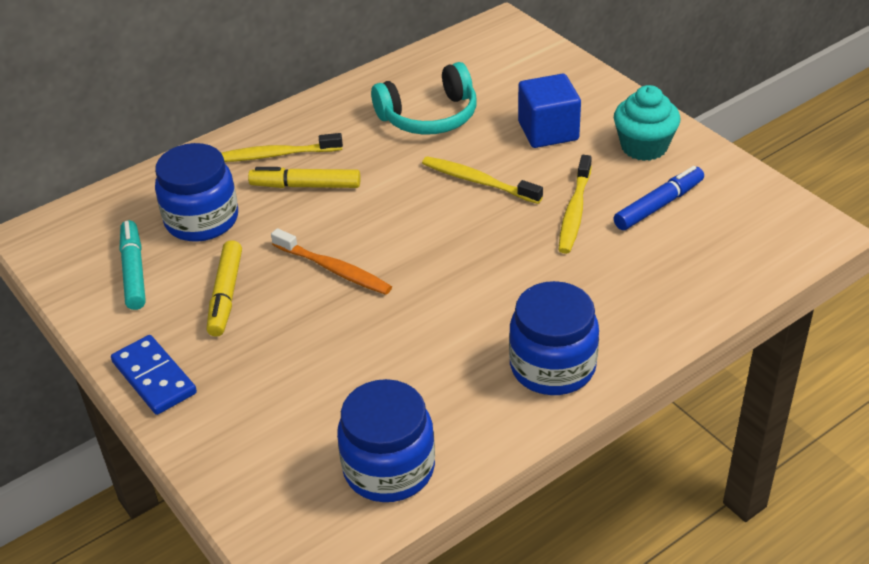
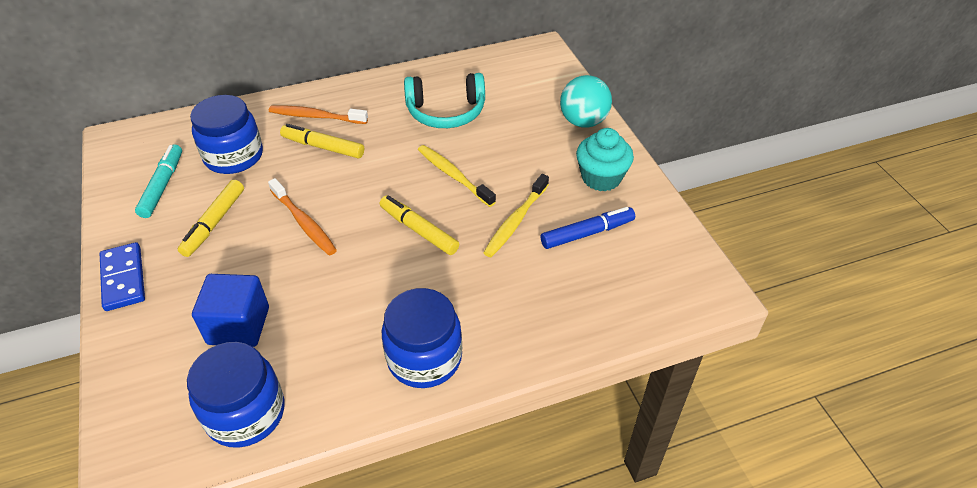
camera: 15 degrees right, 5 degrees up
yellow toothbrush [221,133,343,162] -> orange toothbrush [269,106,368,124]
blue cube [518,74,581,148] -> blue cube moved to [192,274,269,347]
none -> yellow marker [380,196,459,255]
none -> turquoise ball [560,75,612,128]

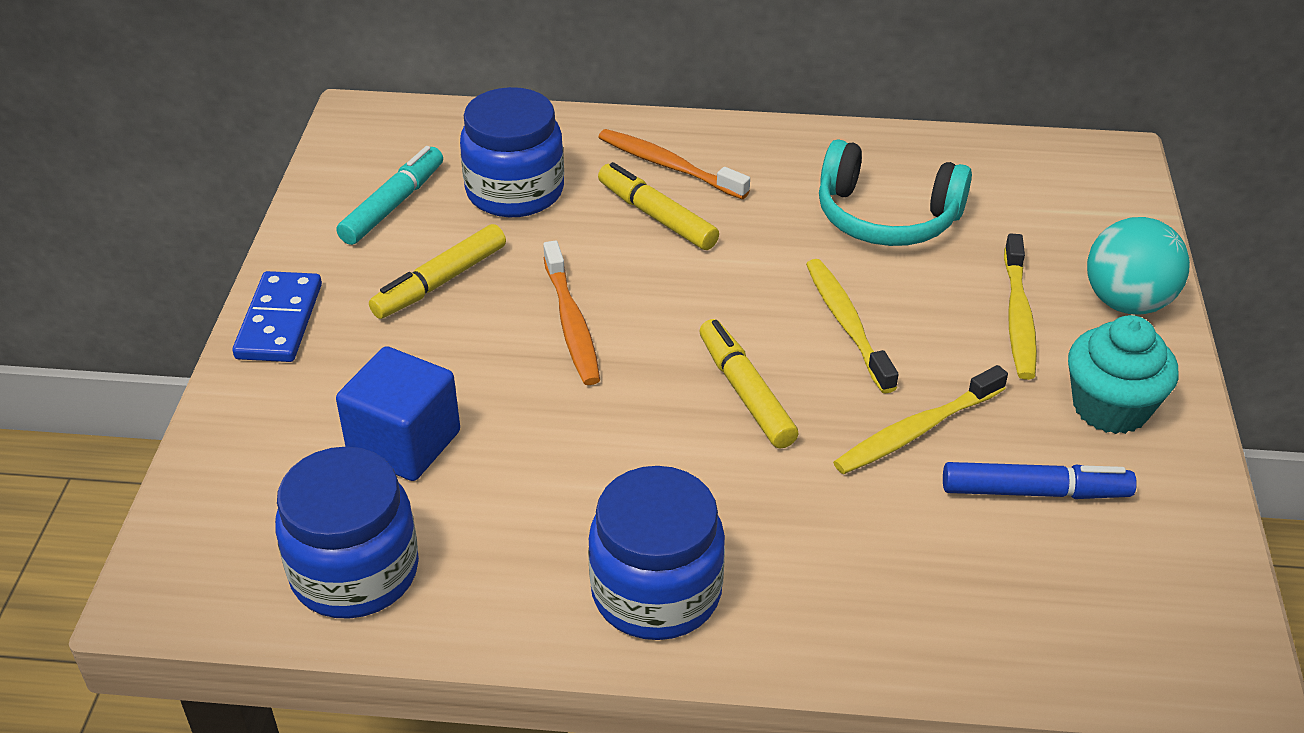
camera: 25 degrees right, 5 degrees down
none -> yellow toothbrush [1004,234,1037,380]

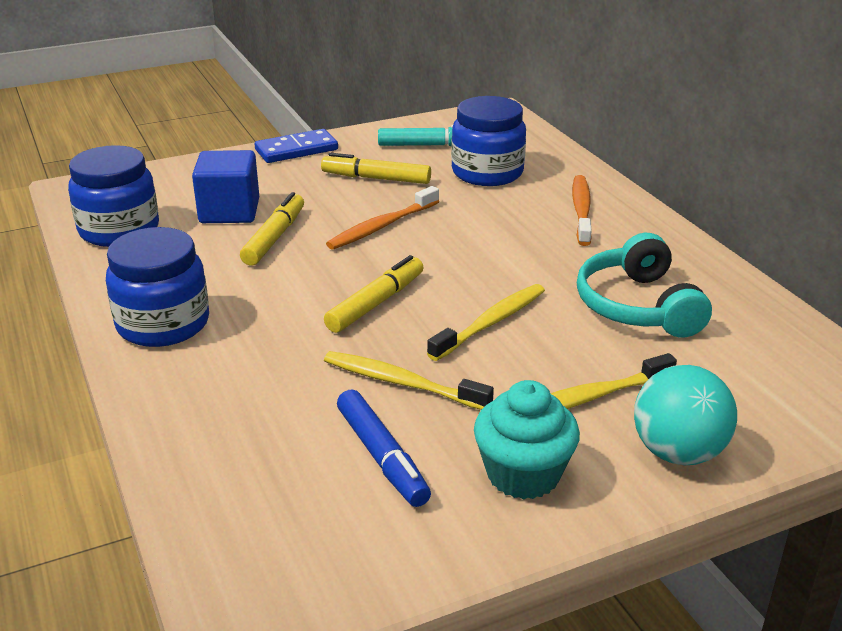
camera: 60 degrees right, 10 degrees down
yellow marker [598,162,719,250] -> yellow marker moved to [240,192,304,266]

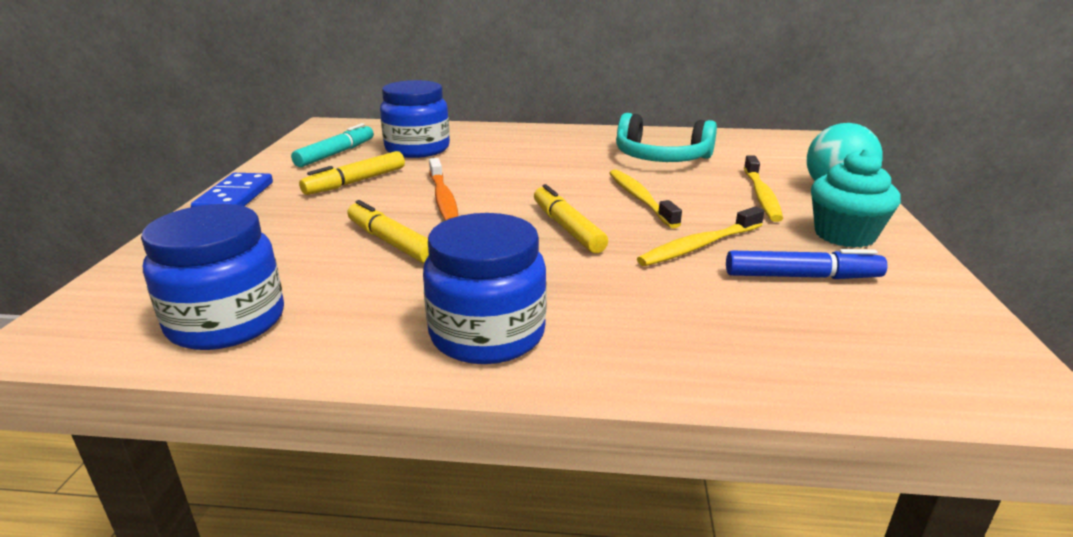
camera: 60 degrees left, 5 degrees down
blue cube [192,150,259,223] -> none
orange toothbrush [572,175,592,246] -> none

